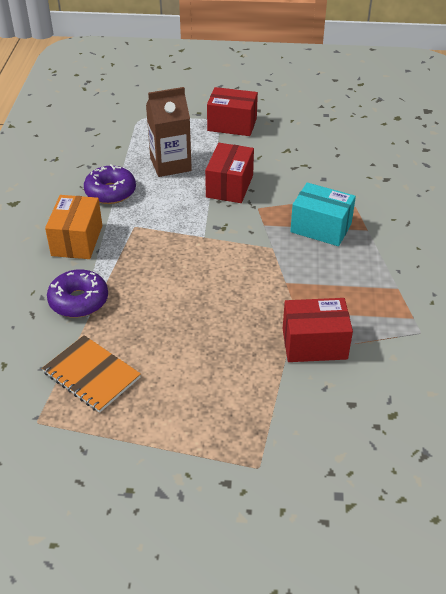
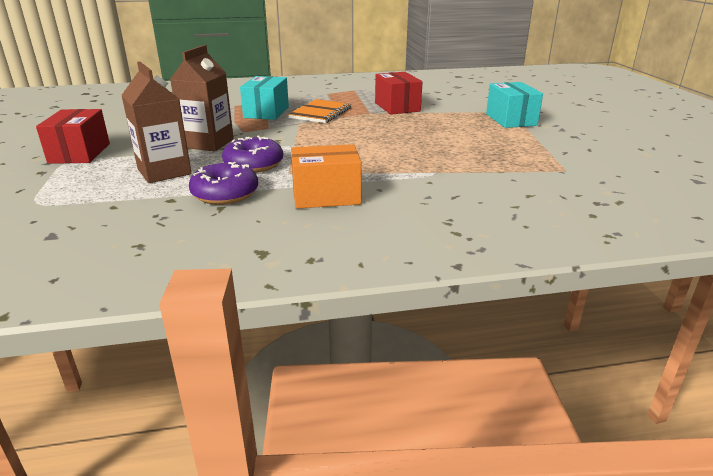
camera: 105 degrees left, 15 degrees down
orange notebook [42,335,141,413] -> orange notebook moved to [288,99,351,123]
purple donut [47,269,108,318] -> purple donut moved to [222,136,283,173]
red box [205,143,254,203] -> brown carton [170,45,234,151]
none -> turquoise box [486,82,543,128]

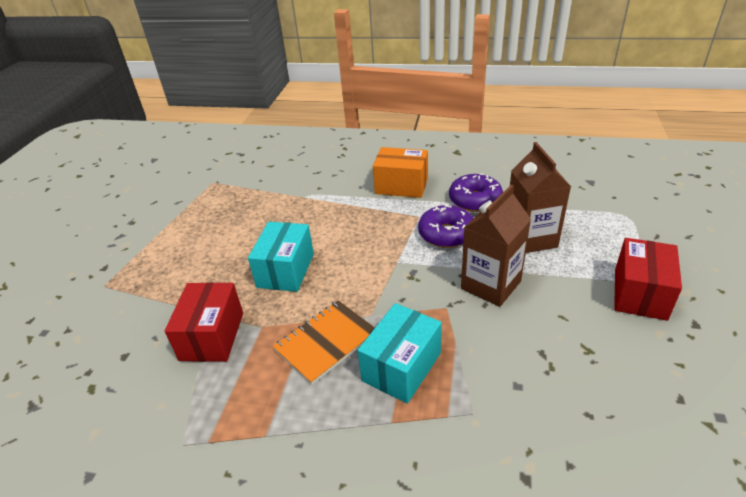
camera: 155 degrees left, 10 degrees up
turquoise box [486,82,543,128] -> turquoise box moved to [248,222,314,292]

